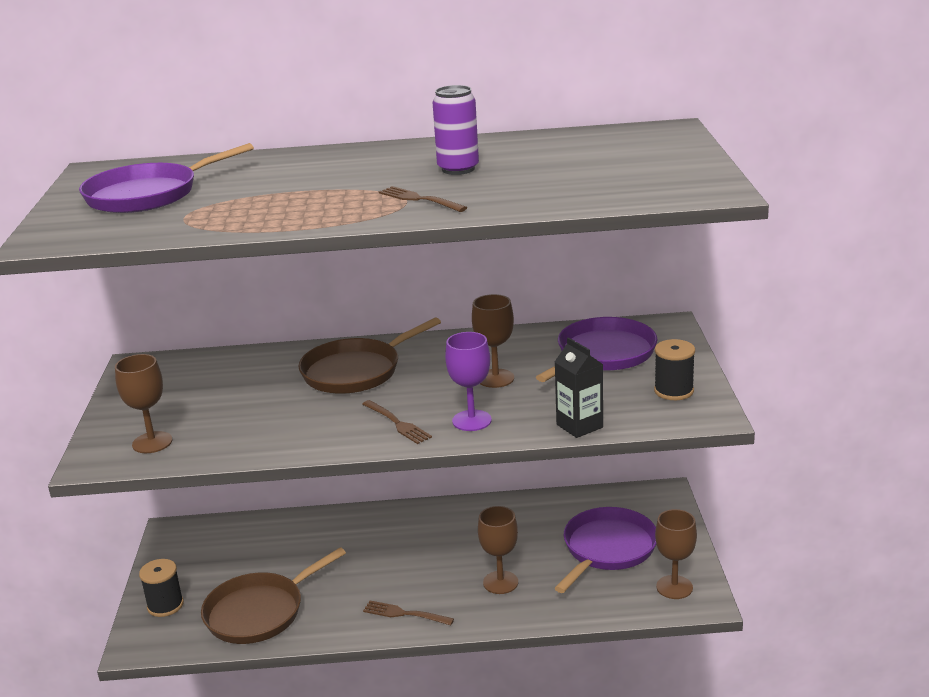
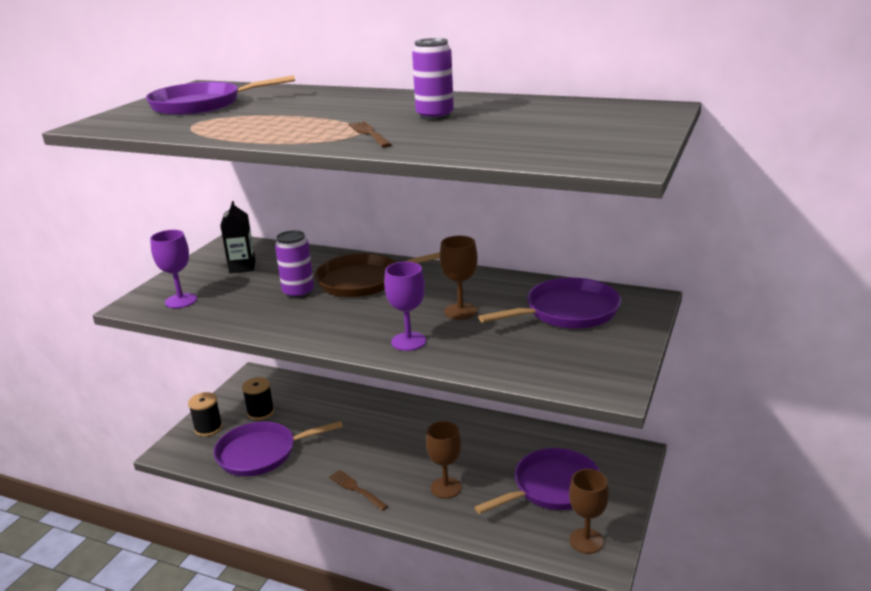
camera: 25 degrees right, 0 degrees up
brown goblet [115,354,172,453] -> purple goblet [150,230,197,308]
brown pan [201,547,346,644] -> purple pan [213,421,343,476]
brown fork [362,400,432,444] -> none
black carton [555,337,603,438] -> black carton moved to [220,201,255,273]
black spool [654,339,695,400] -> black spool moved to [242,377,274,420]
none -> purple can [275,230,314,299]

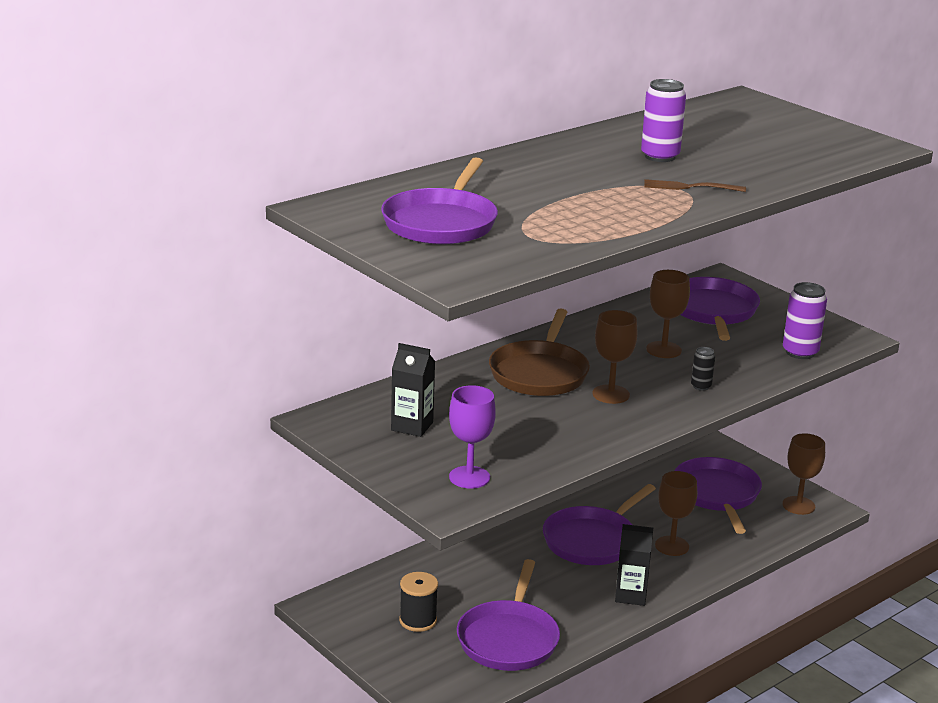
camera: 65 degrees left, 0 degrees up
black spool [188,392,223,437] -> none
purple can [275,230,314,299] -> purple can moved to [783,282,827,359]
brown fork [329,470,388,511] -> black carton [615,524,653,606]
purple goblet [384,262,426,351] -> black can [691,347,715,390]
none -> purple pan [543,484,656,565]
none -> brown goblet [592,310,637,404]

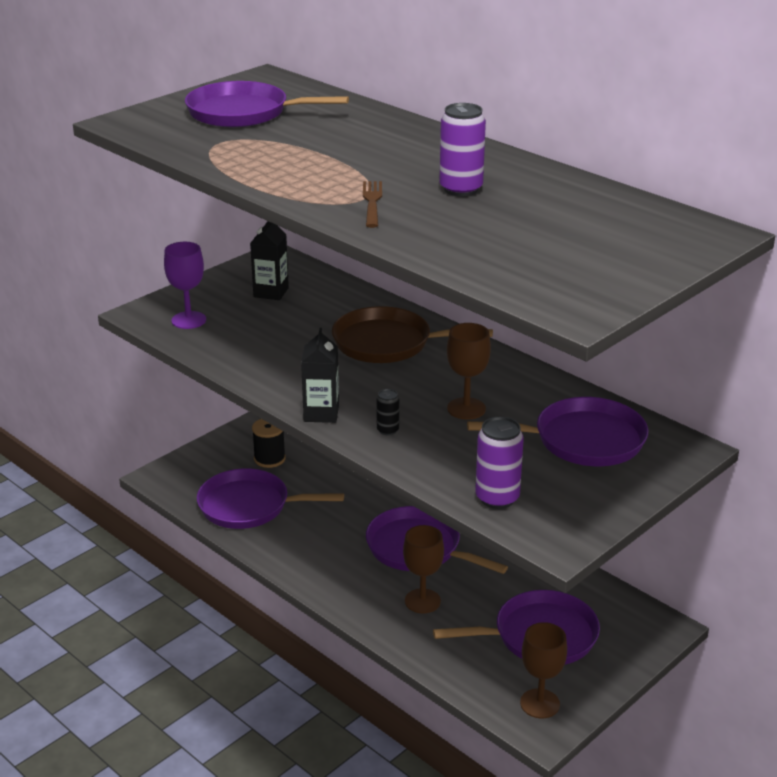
camera: 85 degrees right, 5 degrees up
brown goblet [592,310,637,404] -> none
black carton [615,524,653,606] -> black carton moved to [301,328,339,423]

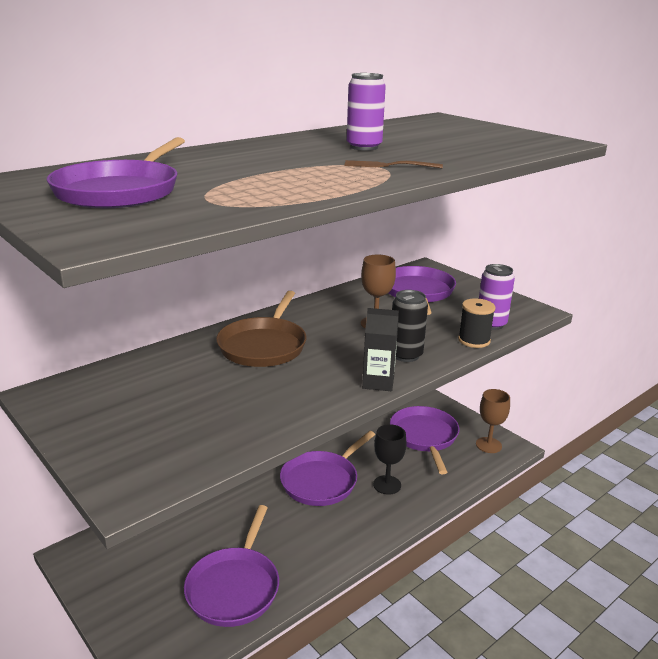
camera: 85 degrees left, 5 degrees down
purple goblet [164,242,206,329] -> none
black carton [250,221,289,300] -> none
black spool [252,419,286,468] -> black spool moved to [458,298,496,348]
black can [376,389,399,435] -> black can [392,290,428,362], size x1.83
brown goblet [403,525,444,613] -> black goblet [373,424,407,495]

